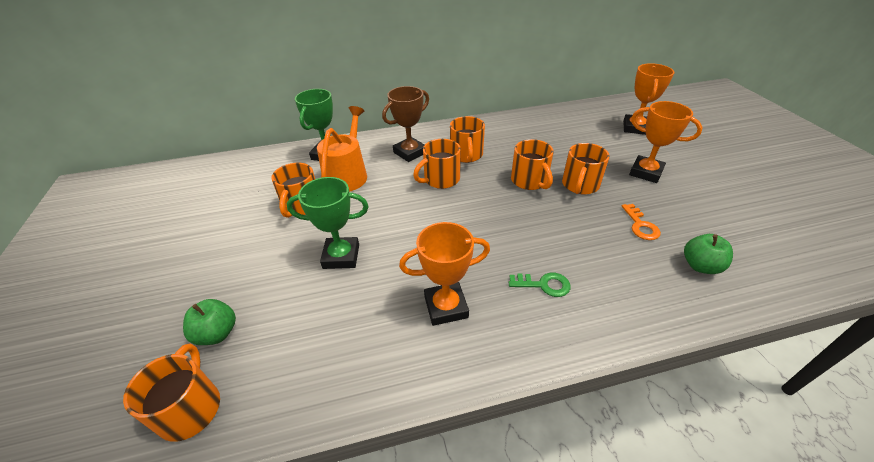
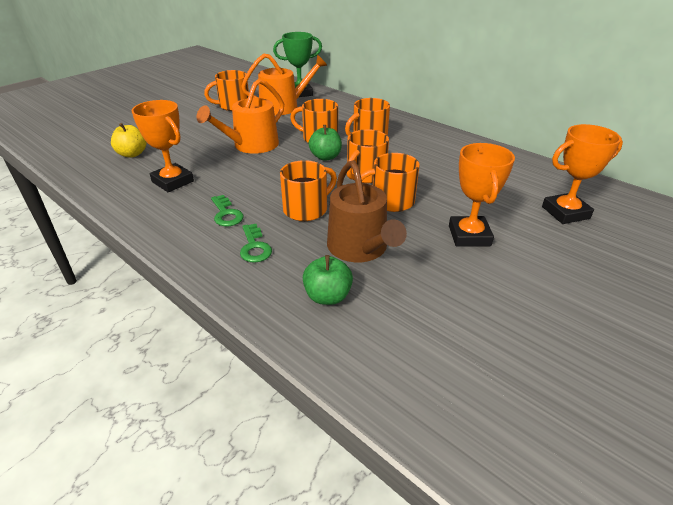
camera: 55 degrees right, 5 degrees down
orange mug [123,343,220,442] -> orange mug moved to [280,160,337,221]
green apple [183,299,236,345] -> green apple moved to [309,125,342,161]
green trophy [287,177,369,269] -> none
brown trophy [382,86,429,162] -> none
orange key [622,204,661,240] -> brown watering can [327,160,407,262]
none -> yellow apple [111,123,146,157]
none -> orange watering can [196,79,284,154]
none -> green key [240,224,272,263]

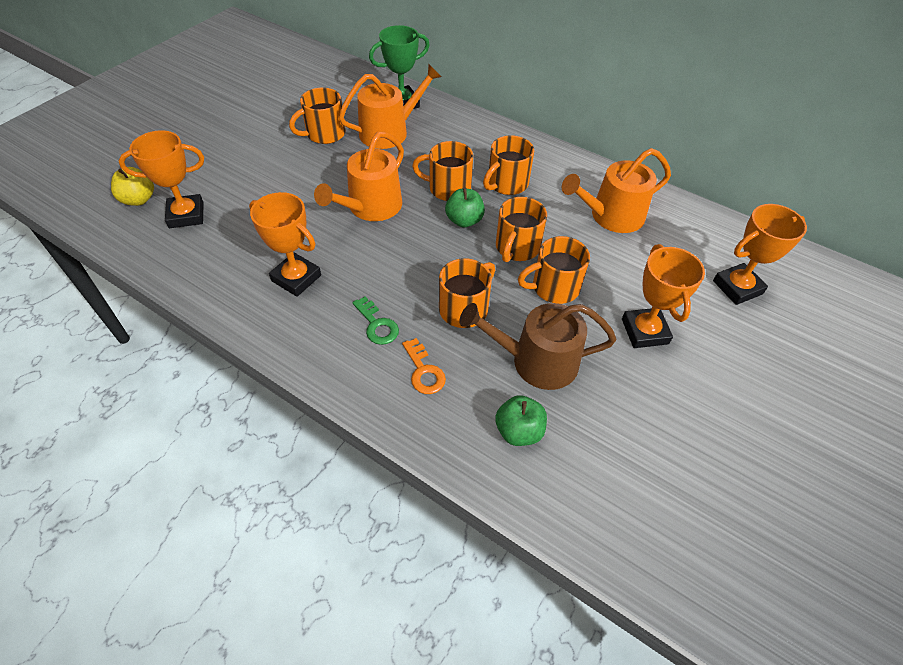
camera: 10 degrees left, 15 degrees up
yellow apple [111,123,146,157] -> yellow apple moved to [111,167,154,206]
green key [240,224,272,263] -> orange key [402,338,446,394]
brown watering can [327,160,407,262] -> brown watering can turned 120 degrees clockwise [459,303,616,390]
none -> orange trophy [119,130,204,228]
none -> orange watering can [562,148,671,233]

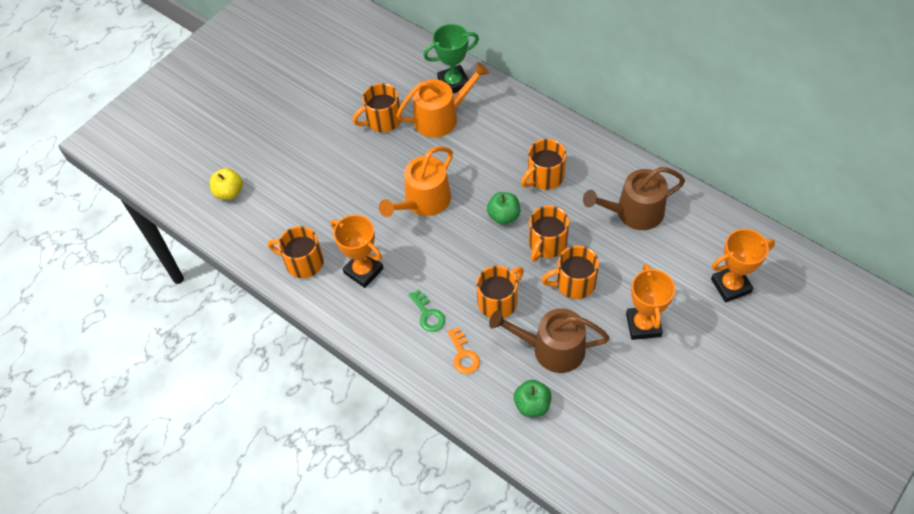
camera: 10 degrees right, 5 degrees up
orange trophy [119,130,204,228] -> none
orange mug [412,141,473,201] -> orange mug moved to [268,226,324,278]
orange watering can [562,148,671,233] -> brown watering can [583,167,685,230]

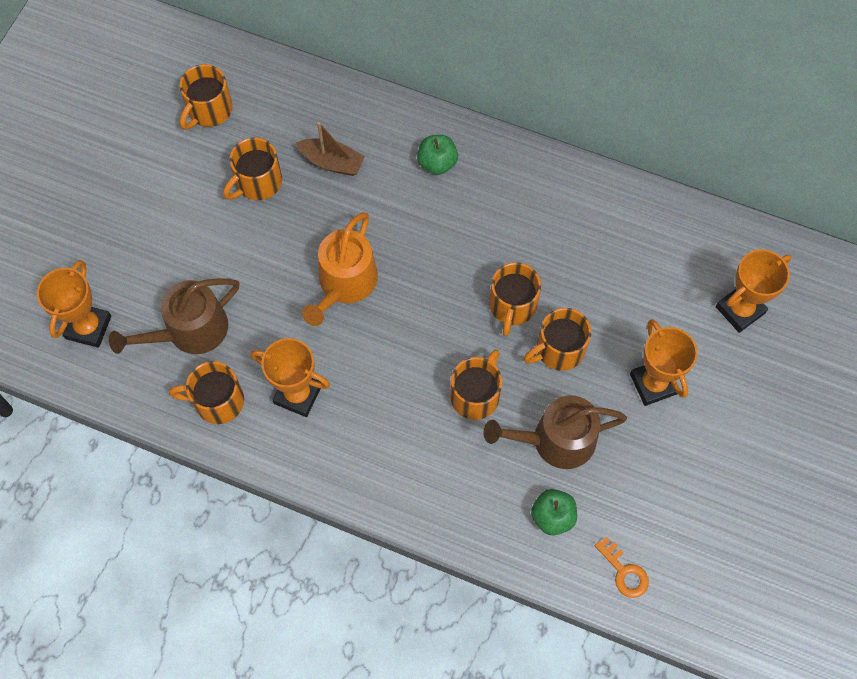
camera: 20 degrees left, 10 degrees up
yellow apple [210,168,243,200] -> orange trophy [37,260,111,348]
orange watering can [396,62,489,137] -> brown boat [296,122,365,176]
green key [409,290,445,332] -> none
green trophy [423,24,479,93] -> none
orange key [448,327,480,374] -> orange key moved to [595,537,649,598]
green apple [487,192,520,225] -> green apple moved to [417,135,458,175]
orange mug [521,139,566,190] -> orange mug moved to [180,64,233,130]
brown watering can [583,167,685,230] -> brown watering can moved to [109,278,239,354]

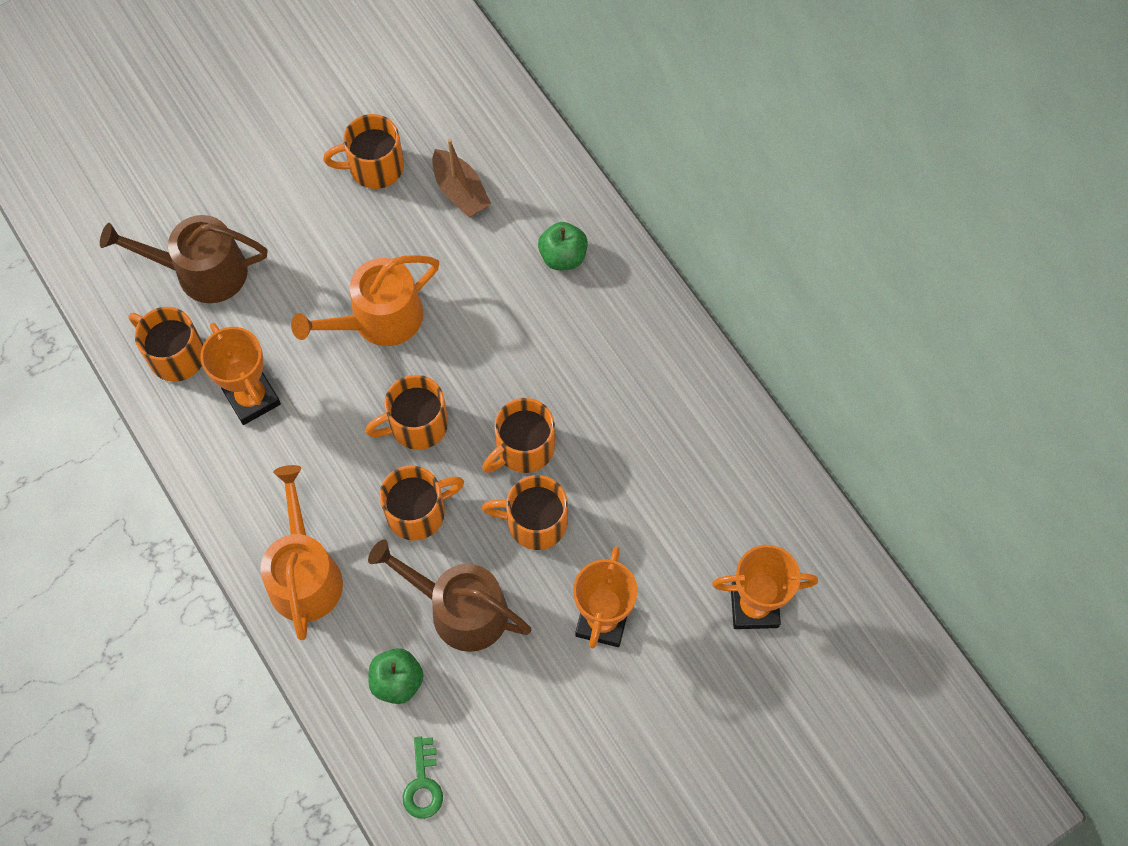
camera: 35 degrees right, 0 degrees up
orange trophy [37,260,111,348] -> none
orange mug [180,64,233,130] -> orange mug moved to [365,375,448,450]
orange key [595,537,649,598] -> green key [403,736,443,819]
none -> orange watering can [260,465,343,640]

